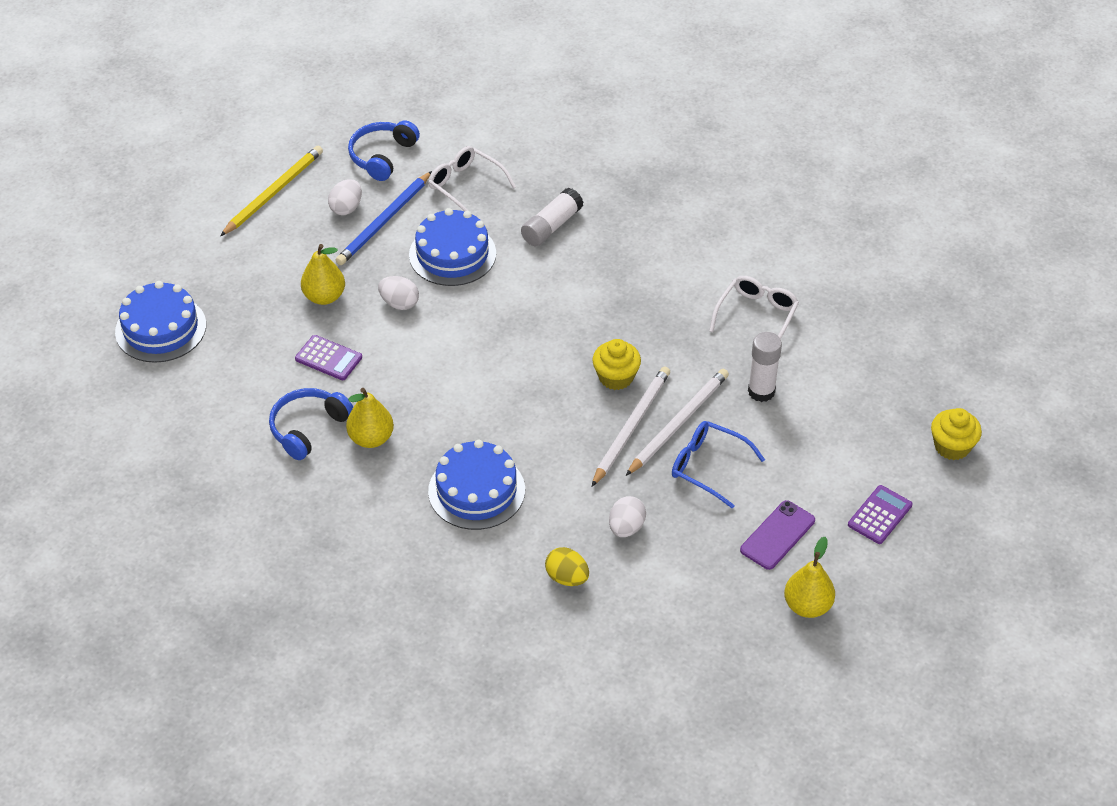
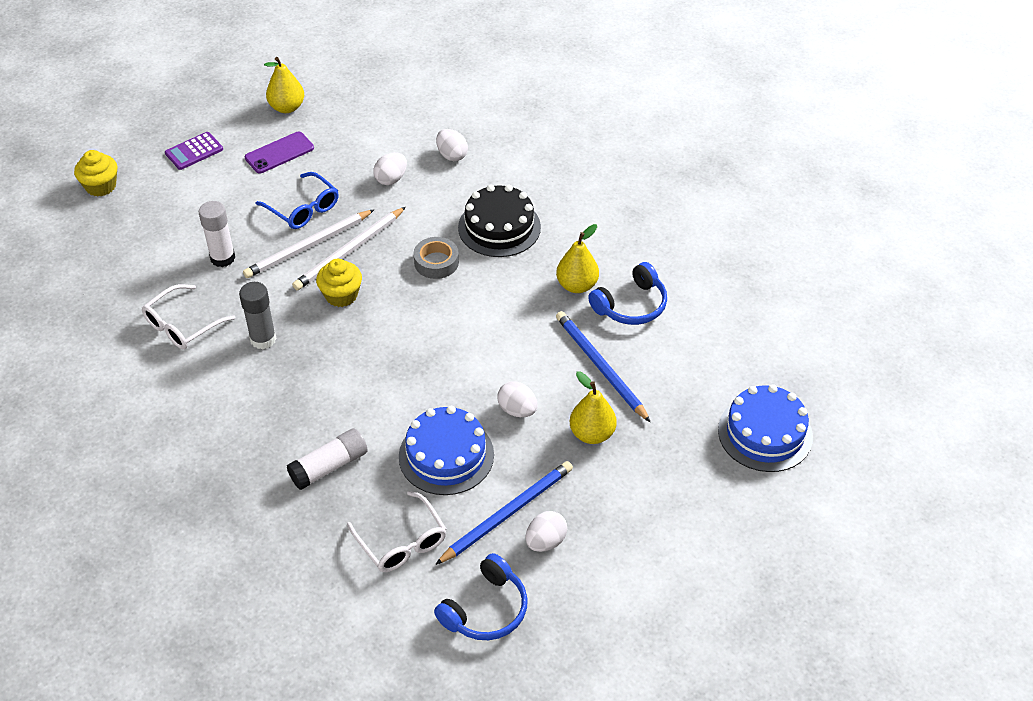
camera: 165 degrees left, 0 degrees up
yellow pencil [220,146,323,236] -> none
purple calculator [295,335,362,380] -> blue pencil [556,311,650,422]
blue cake [428,440,525,530] -> black cake [458,184,541,257]
yellow egg [545,547,589,586] -> white egg [436,129,468,161]
none -> grey glue stick [239,282,277,349]
none -> grey tape [414,237,459,279]

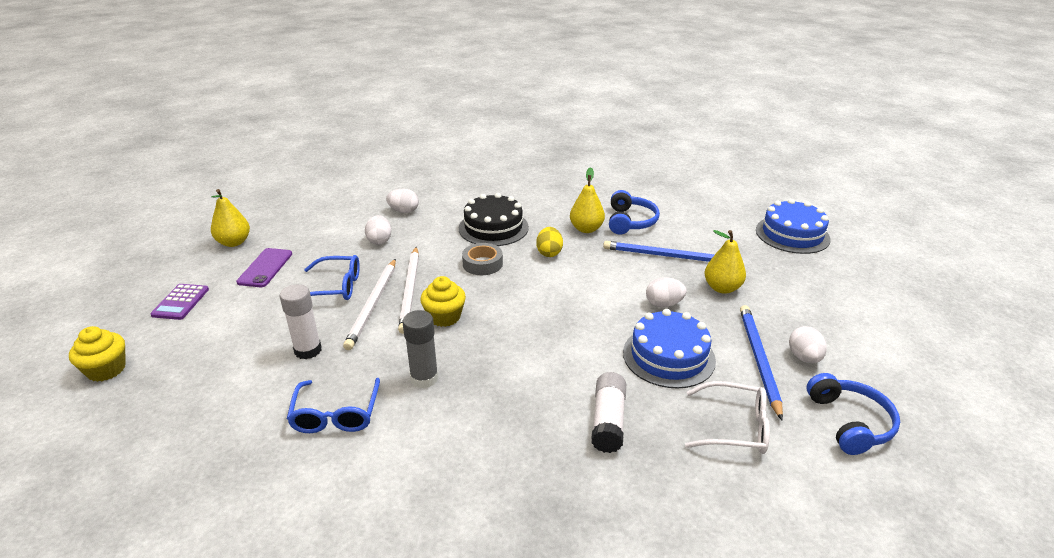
camera: 45 degrees left, 15 degrees down
white glasses [142,284,235,349] -> blue glasses [287,378,380,433]
none -> yellow egg [536,227,563,257]

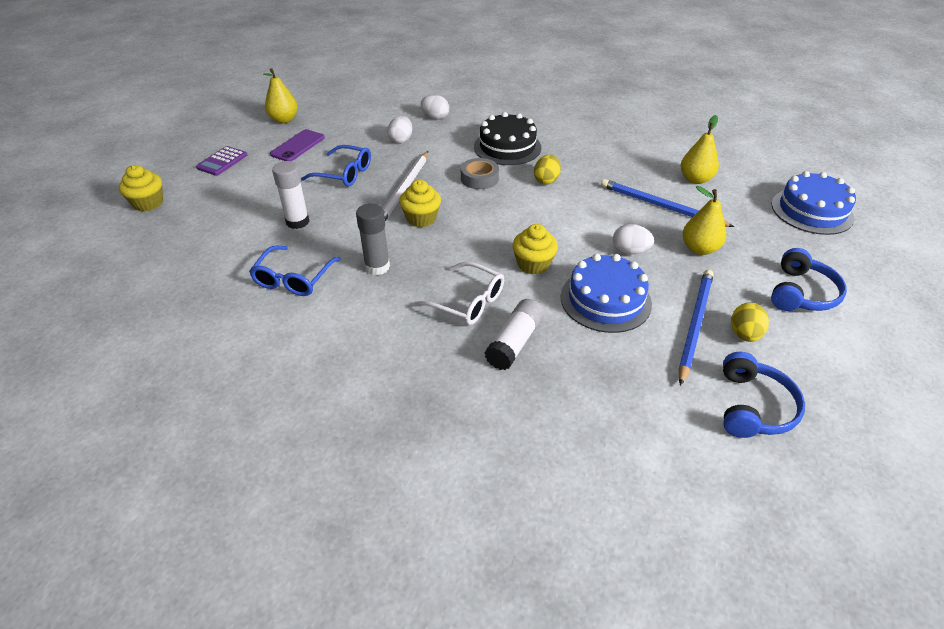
camera: 20 degrees right, 10 degrees up
white pencil [343,259,396,350] -> none
yellow pear [570,167,605,233] -> yellow pear moved to [681,115,719,184]
blue headphones [609,190,660,235] -> blue headphones moved to [771,248,847,311]
white glasses [685,381,770,454] -> white glasses moved to [414,262,504,325]
white egg [789,326,827,363] -> yellow egg [731,302,769,342]
none -> yellow cupcake [512,224,558,274]

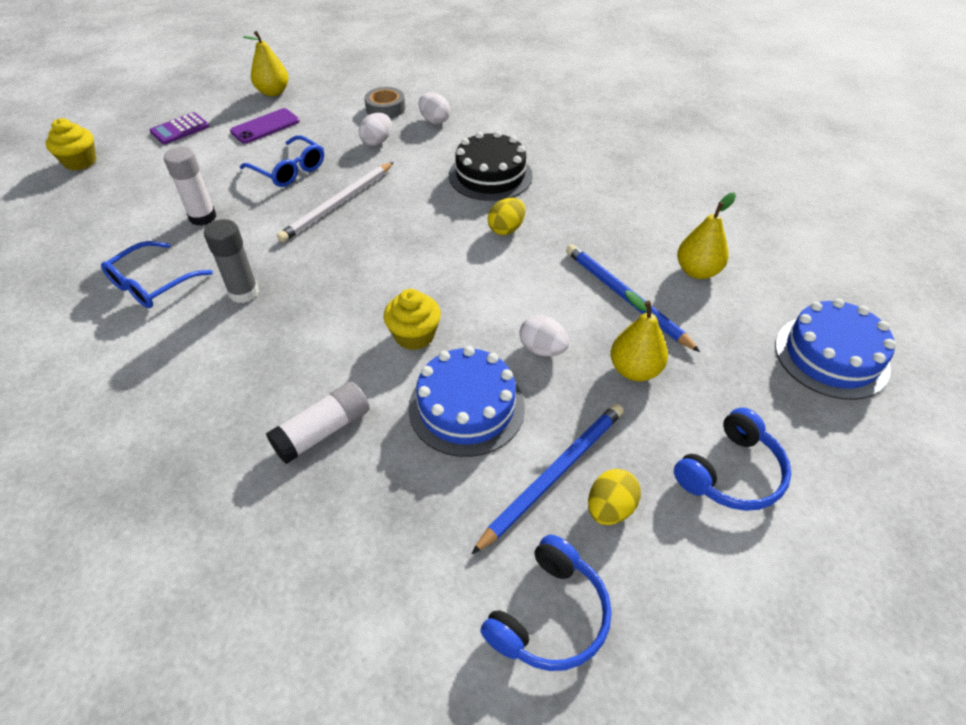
camera: 20 degrees right, 5 degrees up
yellow cupcake [399,180,441,227] -> none
white glasses [414,262,504,325] -> none
grey tape [461,158,499,189] -> grey tape moved to [364,87,405,118]

